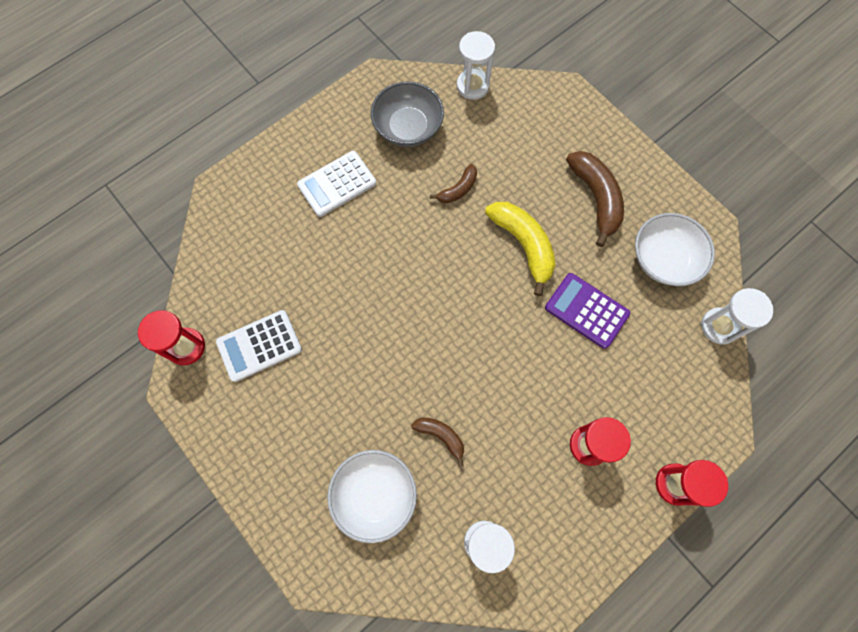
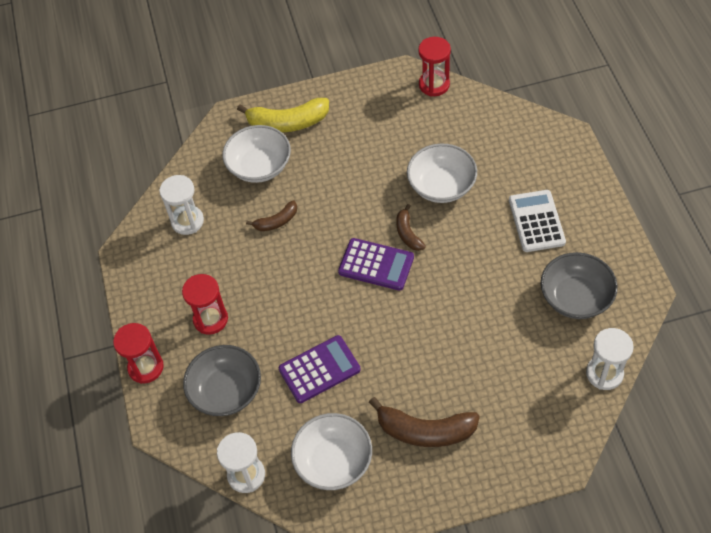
camera: 120 degrees right, 15 degrees down
white calculator [216,310,302,382] -> none
brown banana [430,164,477,203] -> brown banana moved to [396,204,426,251]
yellow banana [485,202,556,296] -> yellow banana moved to [237,98,329,132]
none -> grey bowl [183,345,261,416]
none -> purple calculator [338,238,414,291]
none -> white bowl [407,144,477,203]

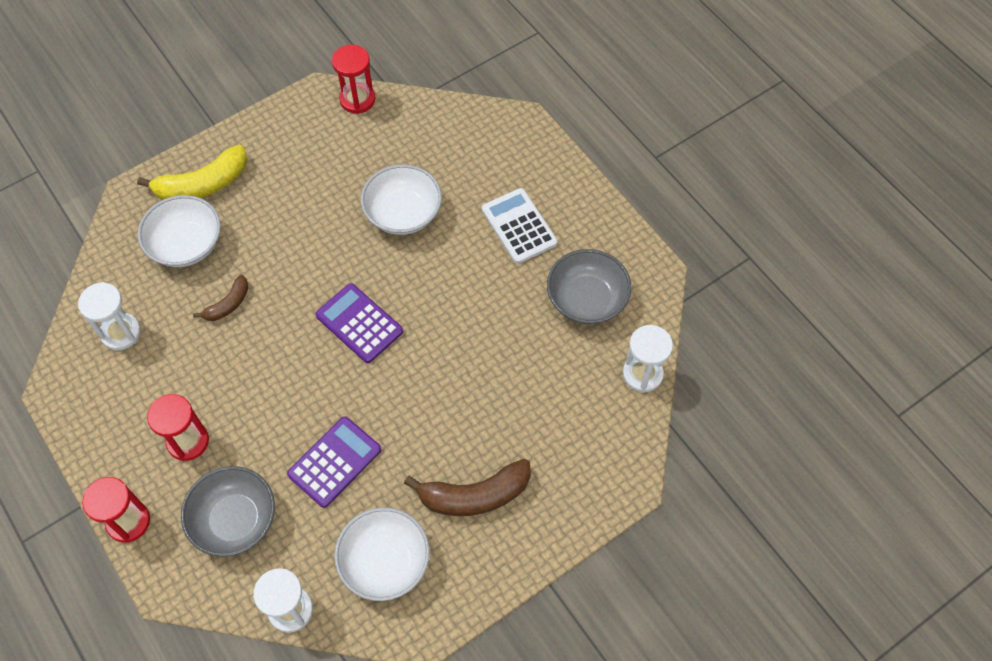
camera: 25 degrees left, 5 degrees up
purple calculator [338,238,414,291] -> purple calculator turned 135 degrees counterclockwise [315,283,403,363]
brown banana [396,204,426,251] -> none

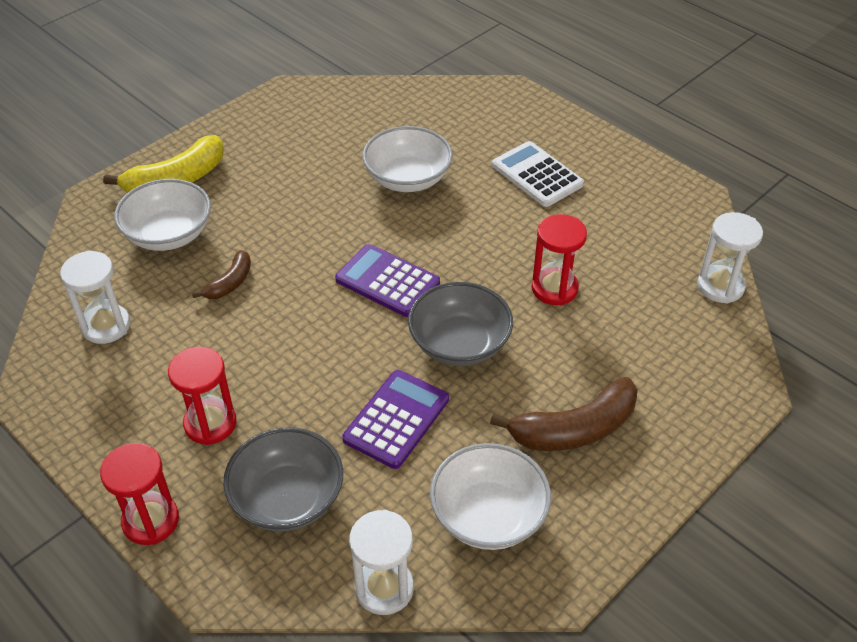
camera: 10 degrees left, 15 degrees down
red hourglass [332,45,375,114] -> red hourglass moved to [532,214,587,305]
grey bowl [547,249,632,324] -> grey bowl moved to [408,282,513,366]

